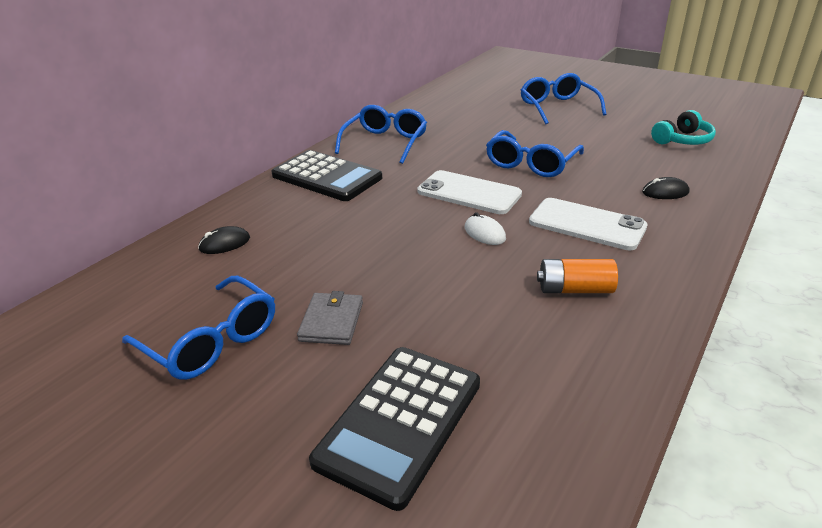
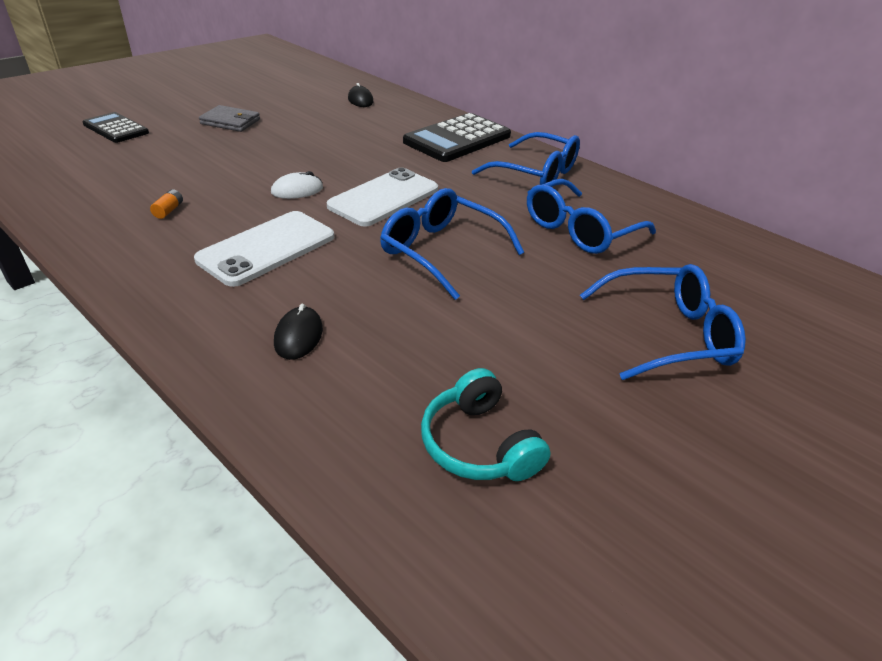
camera: 95 degrees right, 5 degrees up
blue glasses [122,276,275,380] -> blue glasses moved to [527,179,656,254]
black calculator [309,347,480,511] -> black calculator [82,112,149,143], size x0.58
orange battery [537,259,618,293] -> orange battery [150,189,183,219], size x0.49

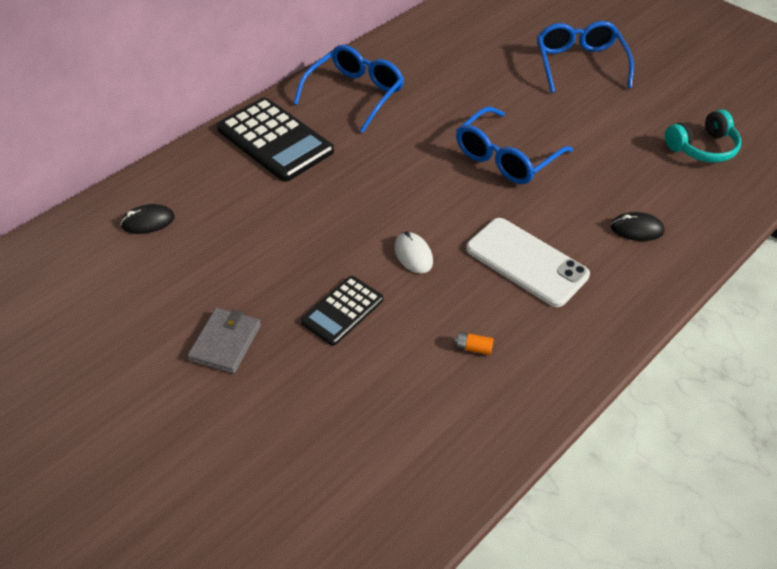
camera: 85 degrees left, 10 degrees up
black calculator [82,112,149,143] -> black calculator moved to [301,276,383,346]
white phone [327,167,438,227] -> none
blue glasses [527,179,656,254] -> none

